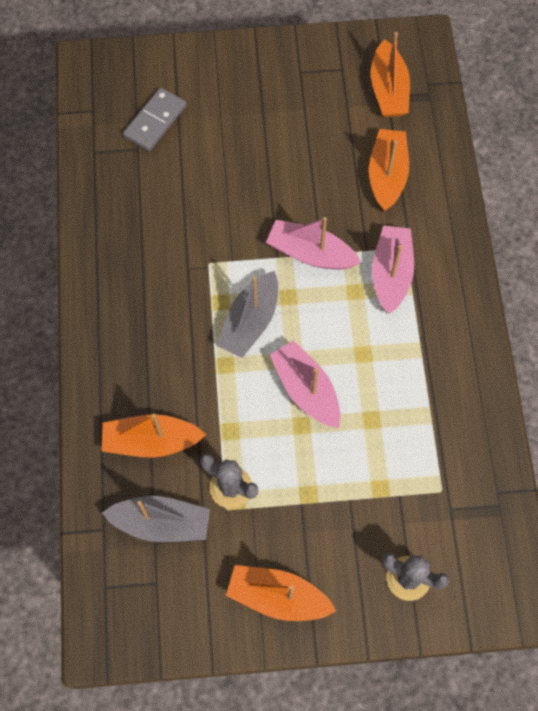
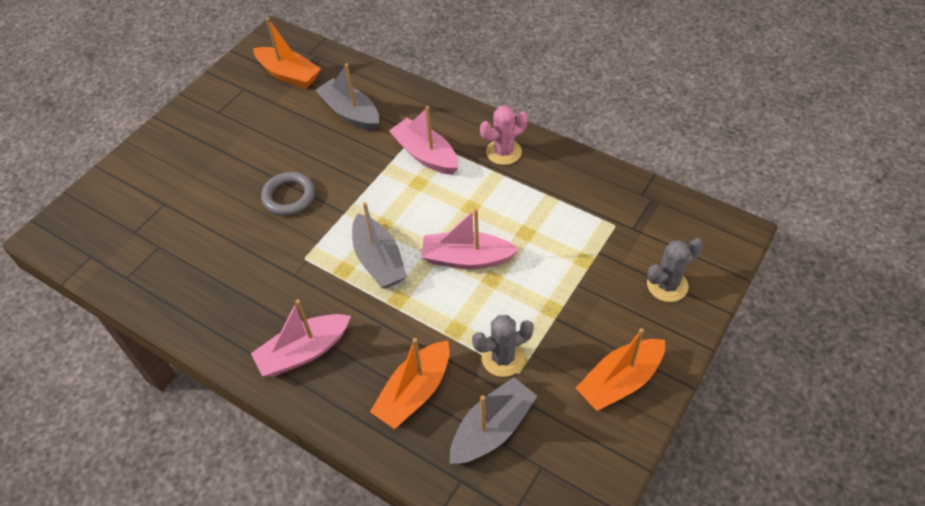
camera: 50 degrees left, 15 degrees down
grey domino [123,87,187,151] -> none
pink boat [266,217,361,270] -> pink boat moved to [251,299,351,376]
orange boat [369,129,409,211] -> grey boat [315,63,379,131]
none -> grey ring [261,172,315,216]
none -> pink cactus [480,105,528,165]

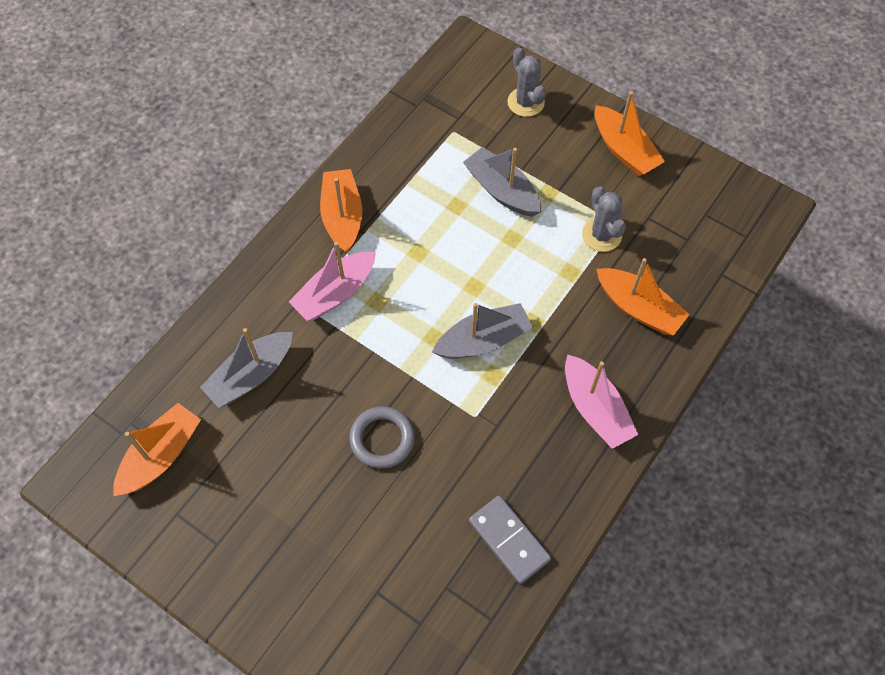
camera: 90 degrees left, 10 degrees up
pink boat [421,208,519,269] -> none
grey boat [450,377,537,464] -> grey boat moved to [463,147,541,217]
pink cactus [480,105,528,165] -> orange boat [320,169,362,253]
none -> grey domino [469,496,551,584]

